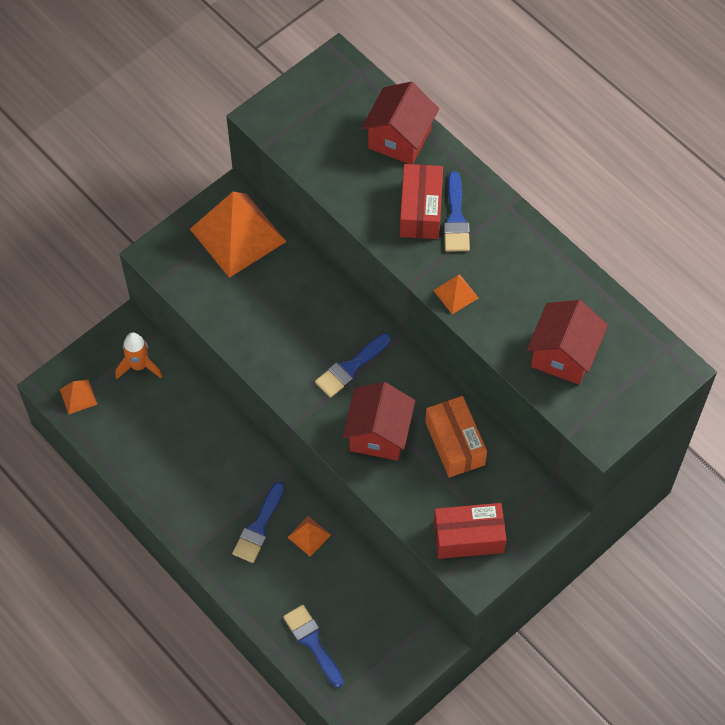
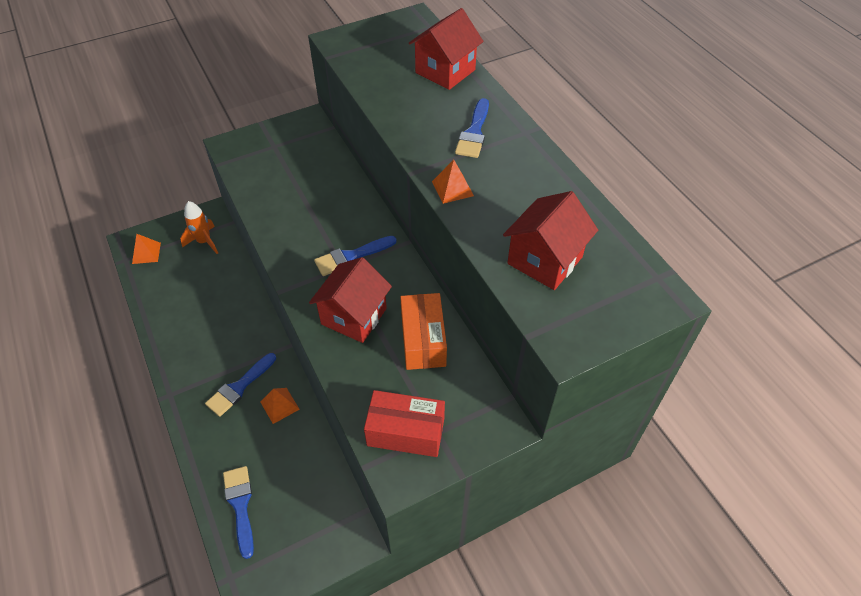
camera: 15 degrees right, 10 degrees down
orange pyramid [190,192,287,278] -> none
red box [400,164,443,239] -> none

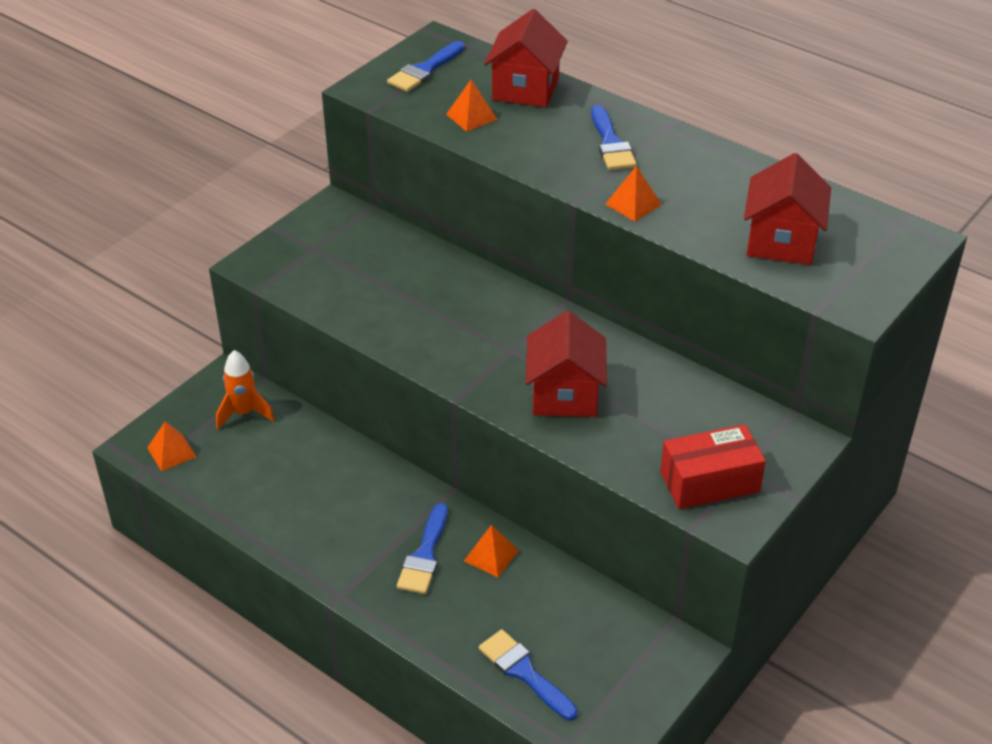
camera: 25 degrees left, 10 degrees down
blue brush [314,236,397,276] -> blue brush moved to [387,41,465,92]
orange box [400,293,447,370] -> none
none -> orange pyramid [446,80,497,132]

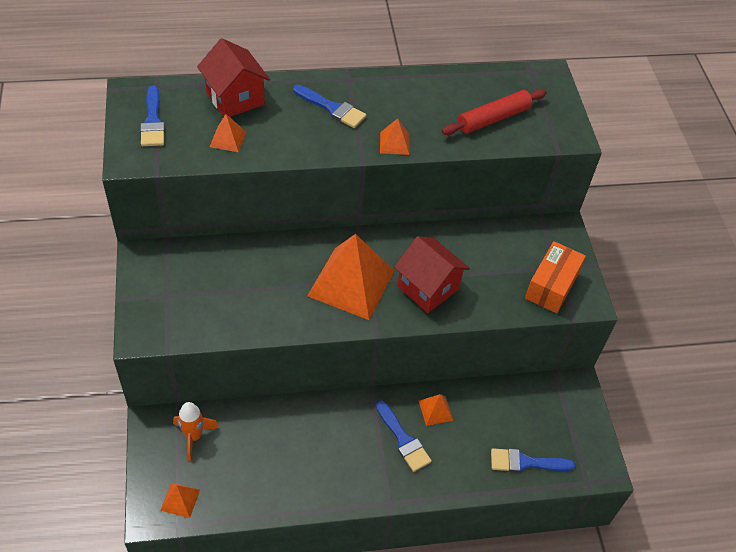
camera: 50 degrees left, 10 degrees up
red box [660,424,766,509] -> orange box [525,241,586,314]
red house [744,153,831,265] -> red rolling pin [442,89,547,135]
none -> orange pyramid [307,234,395,320]

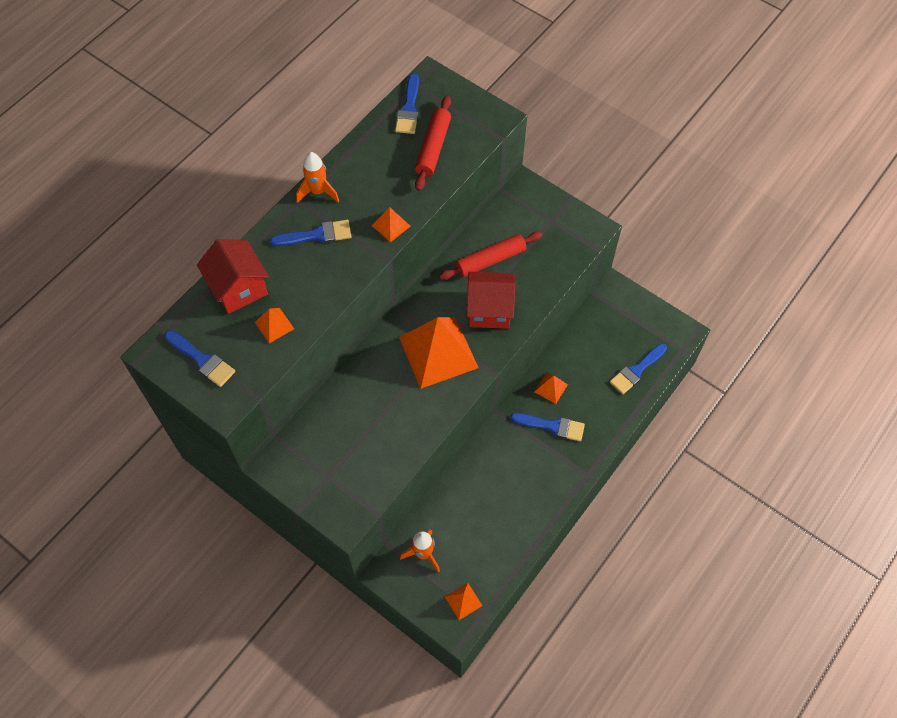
camera: 40 degrees left, 10 degrees up
red house [197,38,270,117] -> red house turned 45 degrees clockwise [197,239,269,314]
orange box [525,241,586,314] -> none
none -> orange rocket [296,152,339,203]
none -> blue brush [395,74,419,134]
none -> red rolling pin [439,232,542,280]

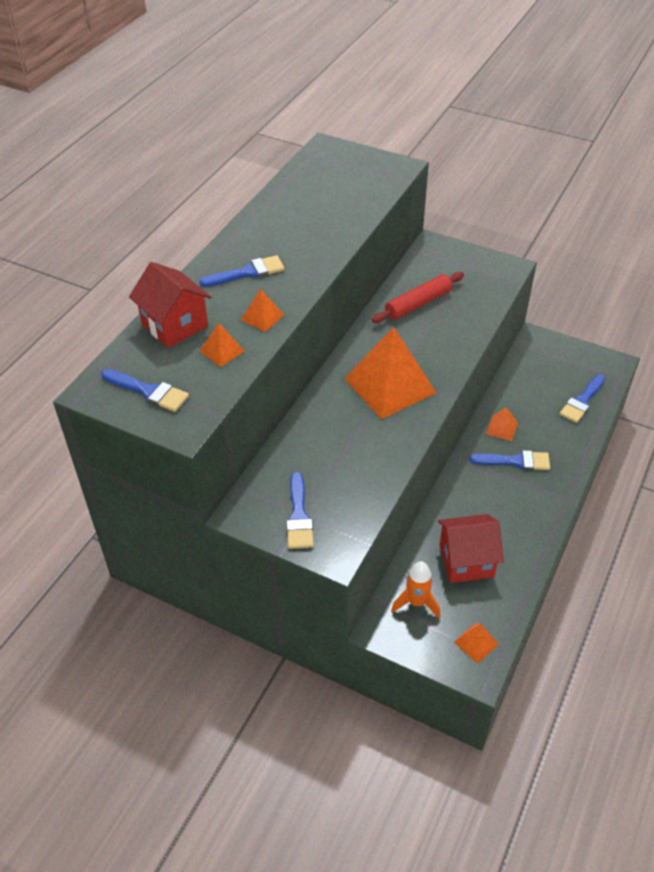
camera: 10 degrees left, 15 degrees down
orange rocket [296,152,339,203] -> none
orange pyramid [372,207,411,242] -> orange pyramid moved to [241,289,284,332]
blue brush [395,74,419,134] -> blue brush moved to [286,472,314,549]
red rolling pin [415,96,451,191] -> none
red house [467,272,515,329] -> red house moved to [438,514,504,583]

